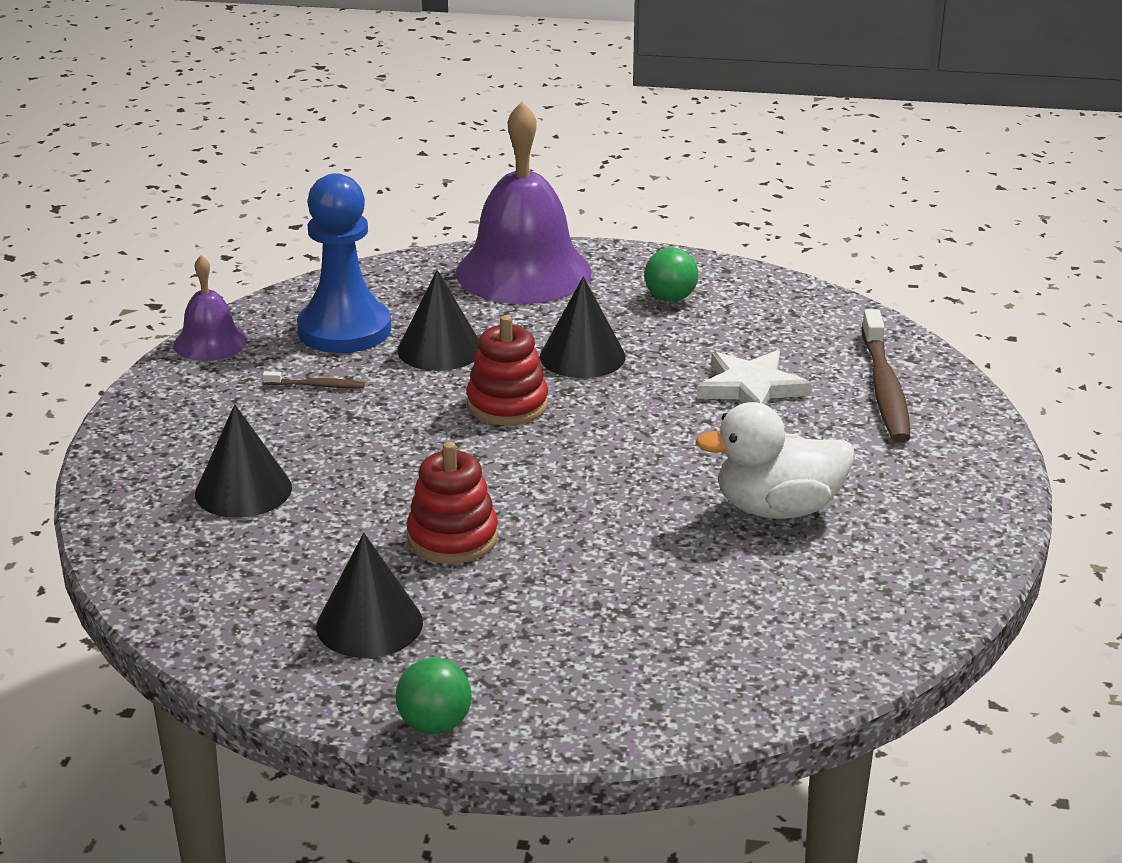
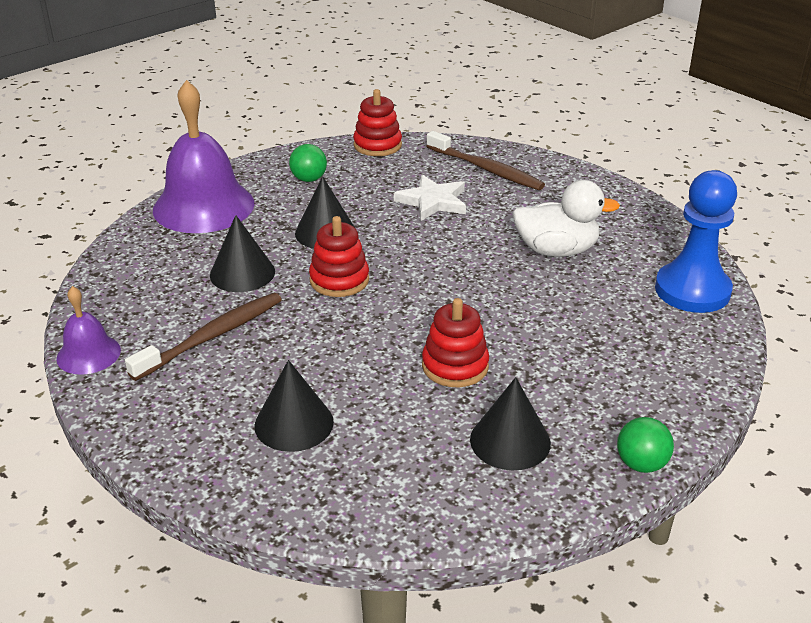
camera: 50 degrees left, 5 degrees up
brown toothbrush [263,371,365,388] -> brown toothbrush [125,293,282,381], size x2.19
blue pawn [297,173,391,353] -> blue pawn moved to [655,170,737,313]
white duck [696,402,854,519] -> white duck turned 120 degrees counterclockwise [512,180,620,257]
none -> red stacking toy [353,89,402,156]

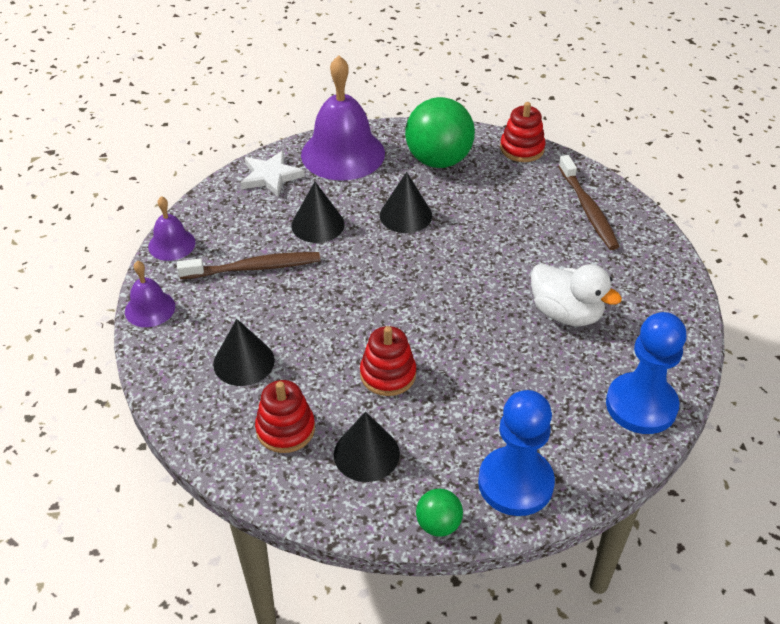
camera: 35 degrees right, 10 degrees up
green ball [289,144,327,182] -> green ball [405,97,475,168], size x2.07
red stacking toy [309,216,369,297] -> red stacking toy moved to [255,380,315,453]
white star [394,175,466,221] -> white star moved to [240,150,305,197]
none -> purple bell [125,260,175,327]
none -> blue pawn [478,390,555,516]

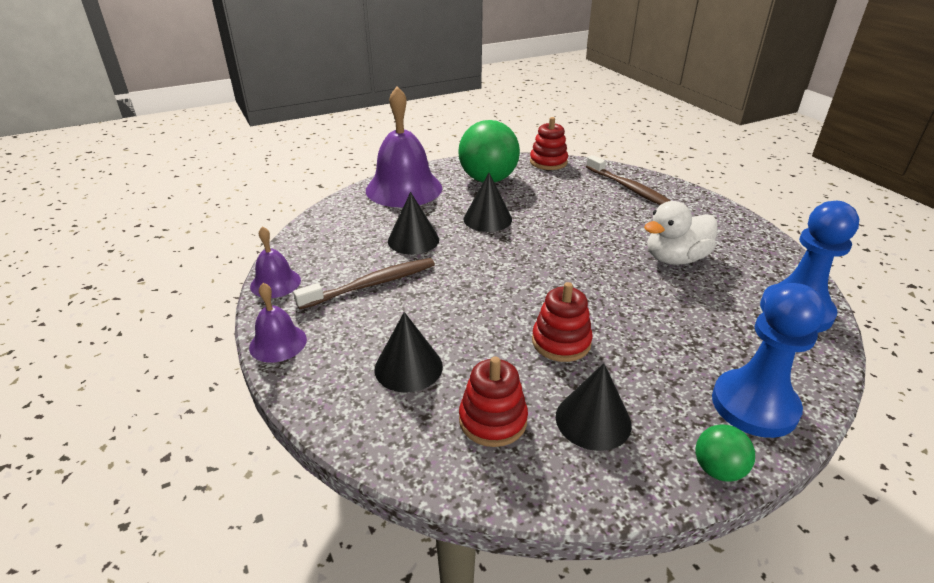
camera: 20 degrees left, 10 degrees down
white star [240,150,305,197] -> none
white duck [531,263,622,326] -> white duck turned 135 degrees clockwise [644,201,718,265]

